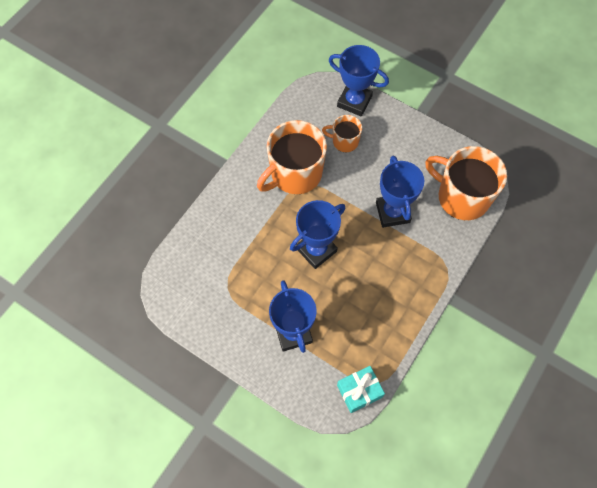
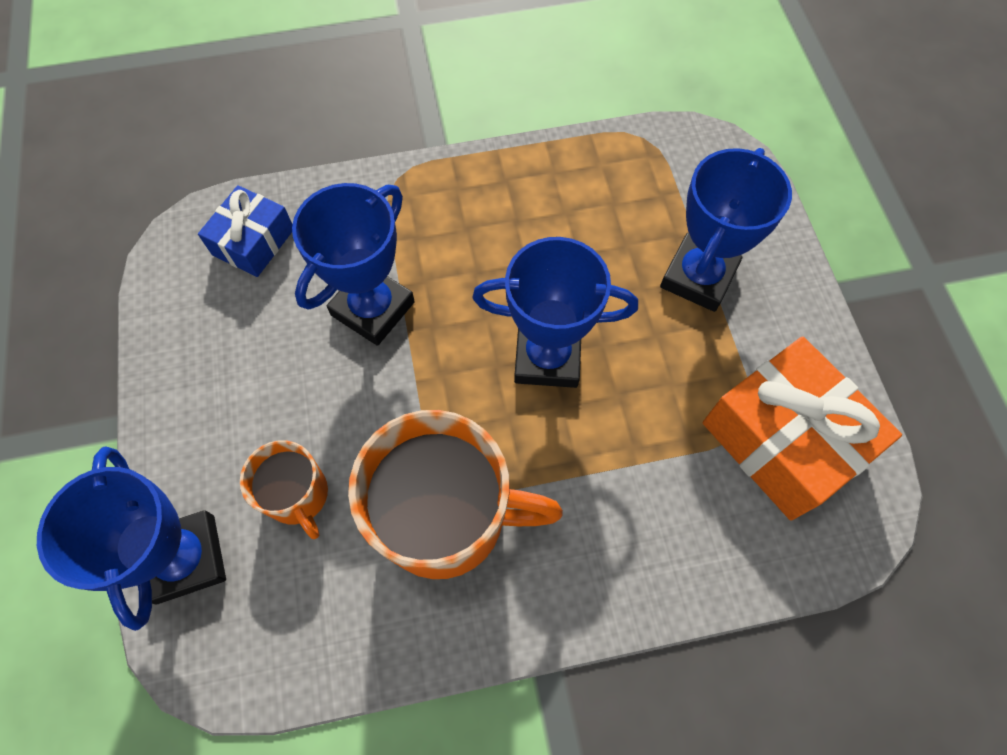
camera: 135 degrees left, 0 degrees up
turquoise gift [337,366,385,413] -> none
orange mug [425,146,507,220] -> blue gift [198,185,293,277]
none -> orange gift [703,336,902,521]

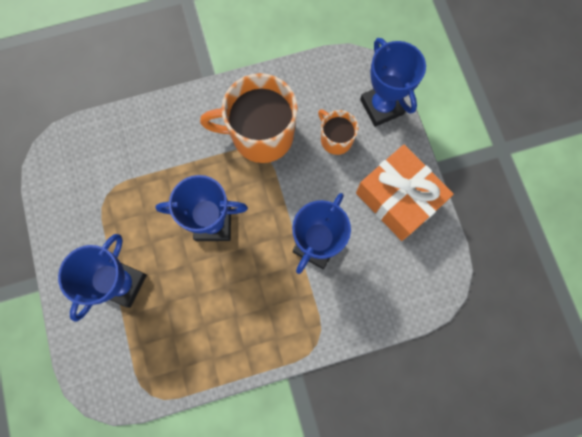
camera: 175 degrees right, 10 degrees up
blue gift [198,185,293,277] -> none
orange gift [703,336,902,521] -> orange gift moved to [356,145,454,241]

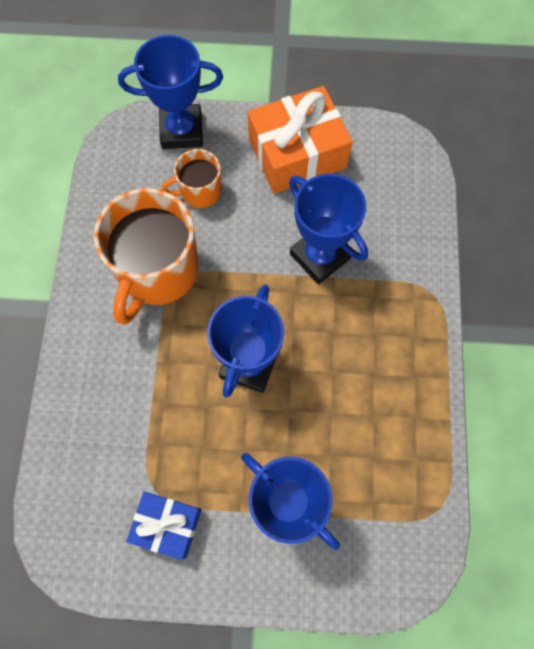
camera: 70 degrees left, 5 degrees down
none -> blue gift [126,492,201,560]

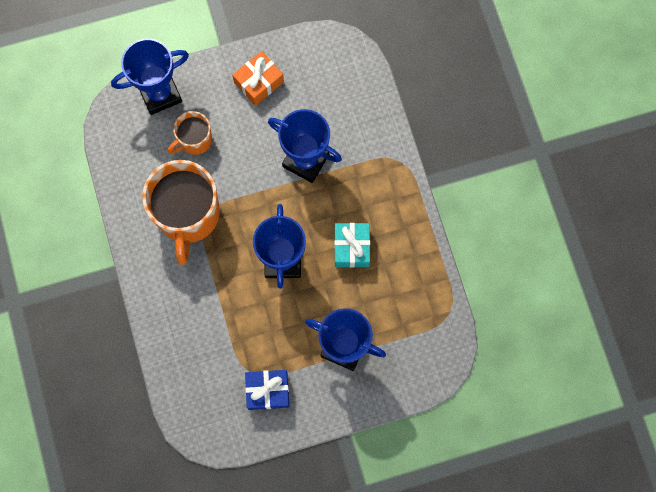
camera: 20 degrees left, 5 degrees up
orange gift [248,86,352,194] -> orange gift [232,51,284,106], size x0.59
none -> turquoise gift [334,223,370,268]

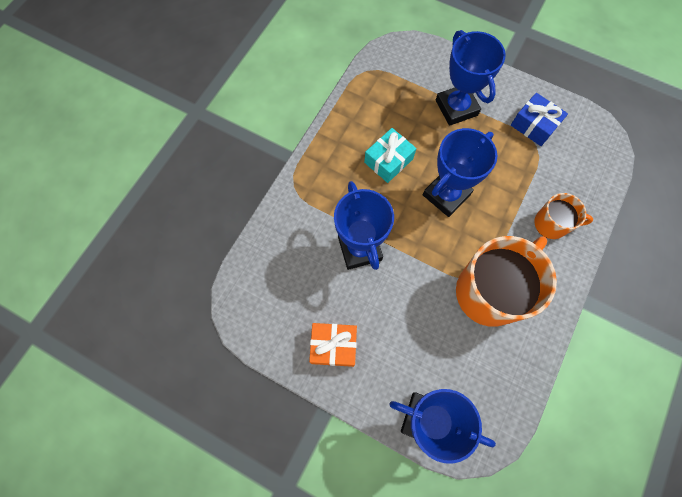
camera: 135 degrees left, 5 degrees down
orange mug [168,111,212,155] -> orange mug moved to [534,193,593,239]

